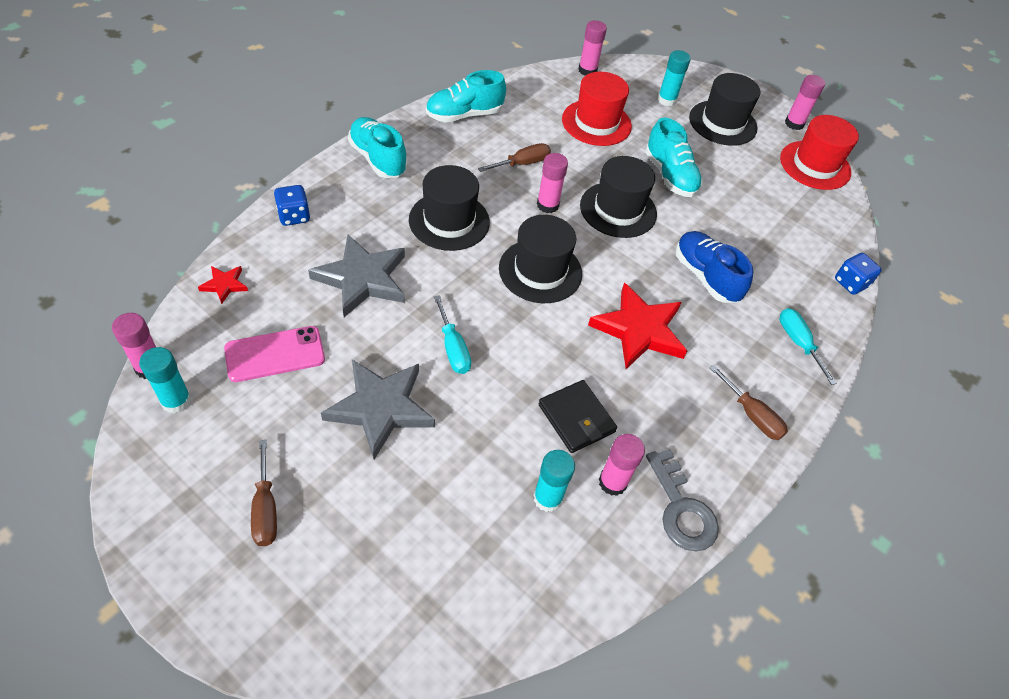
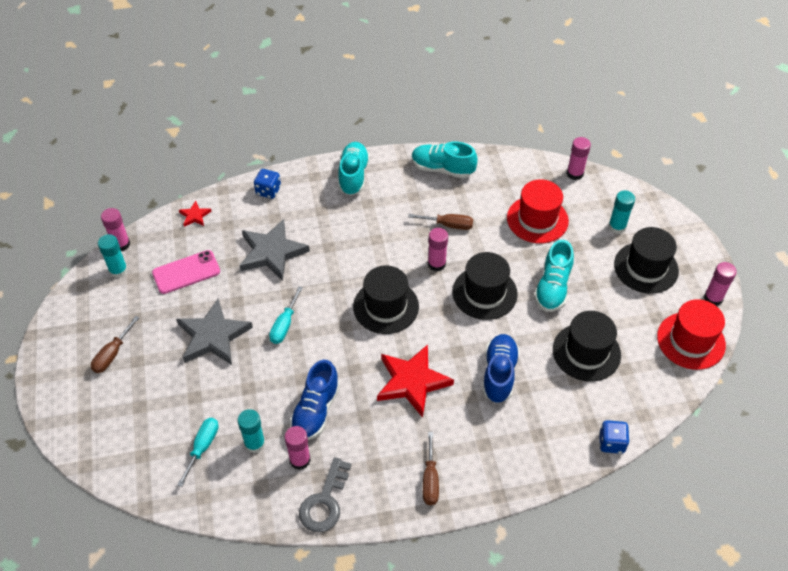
camera: 45 degrees right, 0 degrees up
pink phone [224,326,325,382] -> pink phone turned 45 degrees counterclockwise [152,250,220,294]
black hat [409,165,490,251] -> black hat moved to [553,311,621,382]
black wallet [538,380,617,453] -> blue shoe [290,360,340,440]
turquoise screwdriver [779,308,837,385] -> turquoise screwdriver moved to [177,418,219,487]

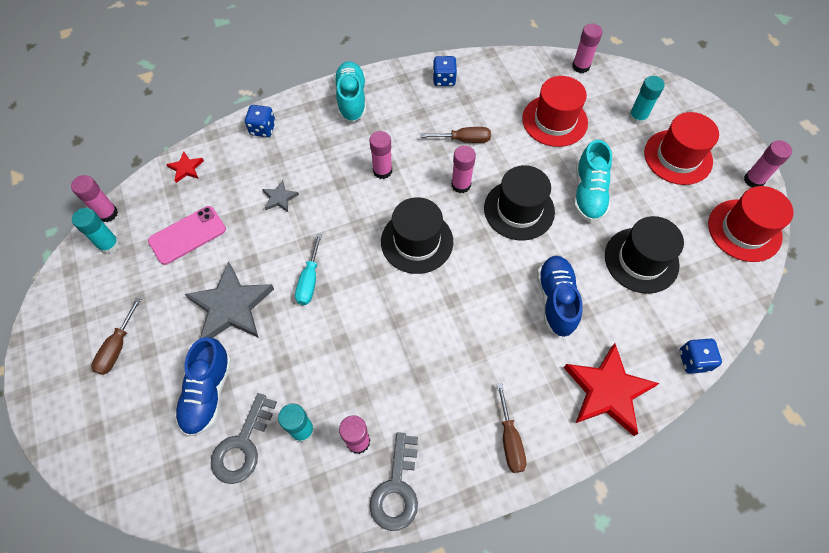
camera: 10 degrees left, 10 degrees up
turquoise screwdriver [177,418,219,487] -> grey key [211,393,277,484]
grey star [239,219,310,281] -> grey star [262,180,299,212], size x0.47
blue shoe [290,360,340,440] -> blue shoe moved to [175,337,232,436]
red star [377,344,454,418] -> red star moved to [564,343,659,436]
turquoise shoe [412,142,477,178] -> blue dice [433,56,457,86]
black hat [614,227,679,294] -> red hat [644,112,719,185]
none -> pink glue stick [369,131,392,179]

